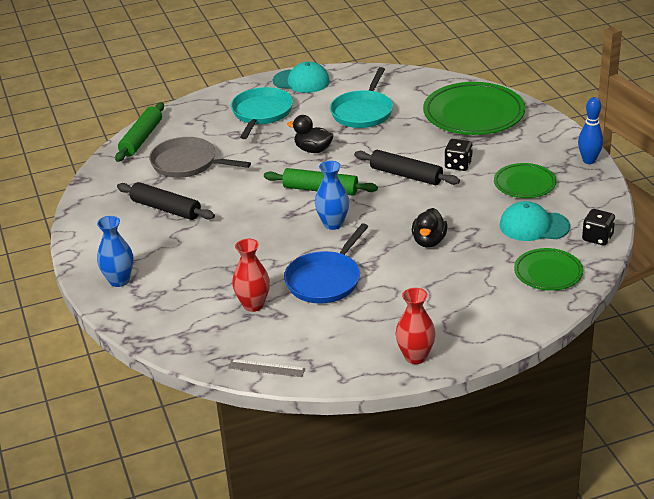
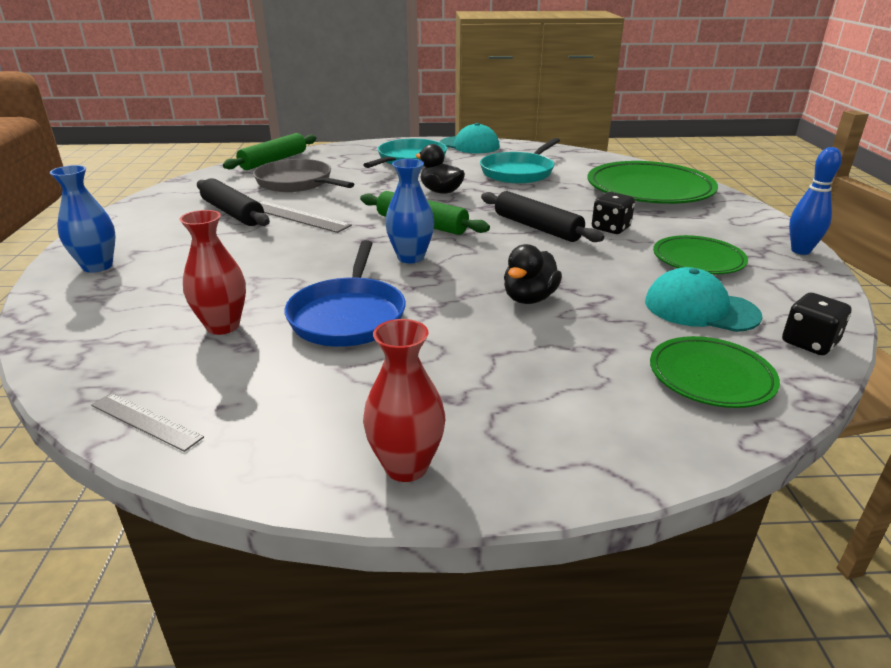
camera: 15 degrees right, 5 degrees down
blue pan [284,223,369,303] -> blue pan turned 45 degrees counterclockwise [285,240,406,347]
none -> grey ruler [259,201,352,233]

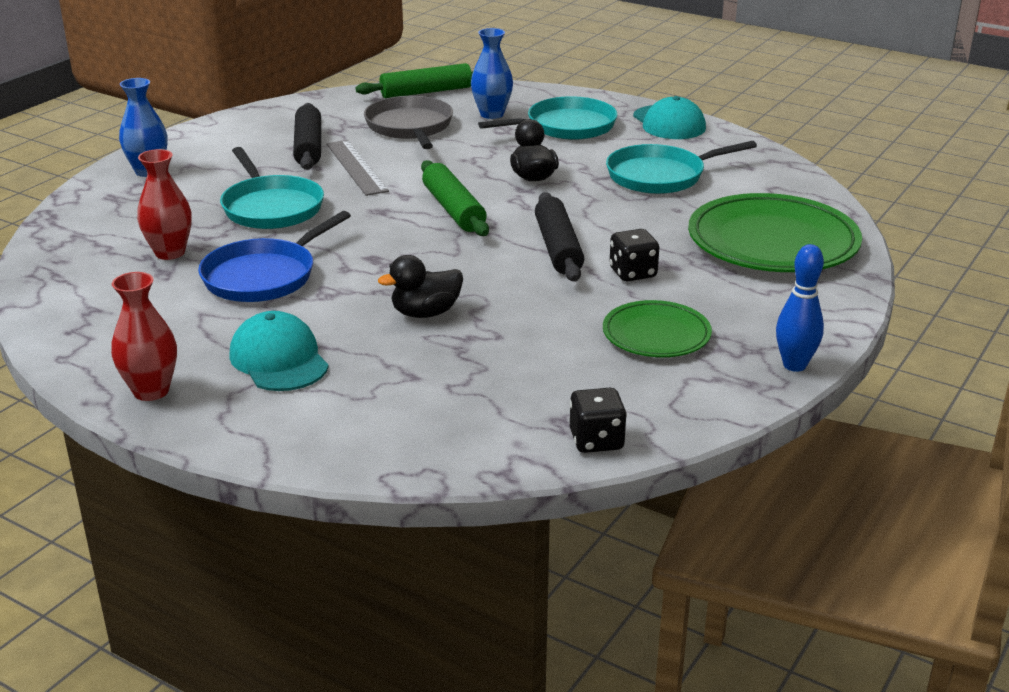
camera: 35 degrees right, 0 degrees up
grey ruler [91,393,204,452] -> none
blue vase [385,159,434,263] -> blue vase moved to [471,28,513,119]
turquoise cap [645,267,763,332] -> turquoise cap moved to [229,311,329,391]
green plate [650,336,780,408] -> none
none -> turquoise pan [220,147,324,229]

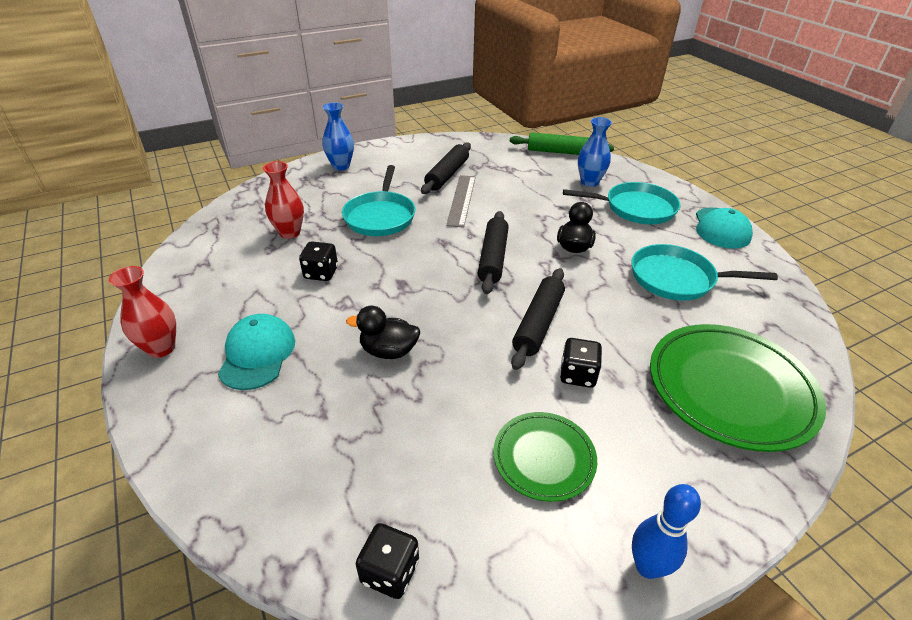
camera: 30 degrees right, 10 degrees up
blue pan [198,211,351,302] -> black dice [299,241,338,281]
grey pan [364,96,453,149] -> none
green rolling pin [421,160,489,236] -> black rolling pin [478,211,509,294]

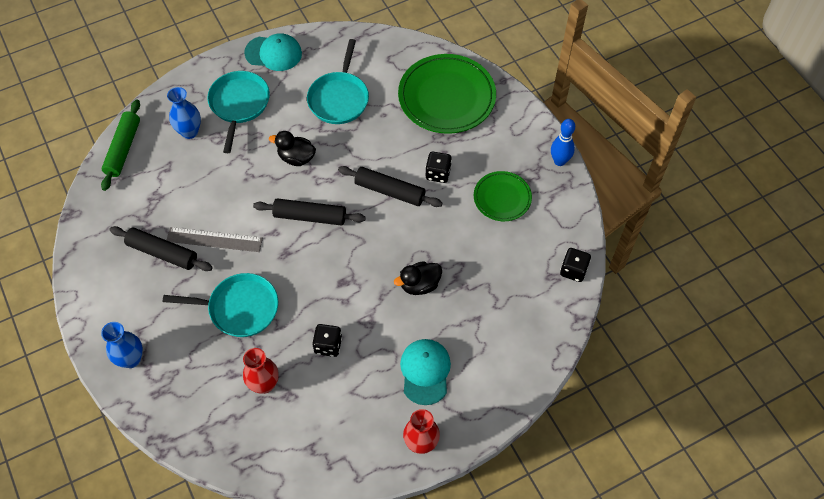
camera: 90 degrees left, 20 degrees up
turquoise cap [218,314,295,390] -> turquoise cap turned 90 degrees clockwise [400,339,451,405]
black duck [346,306,420,359] -> black duck turned 60 degrees clockwise [394,261,442,295]

